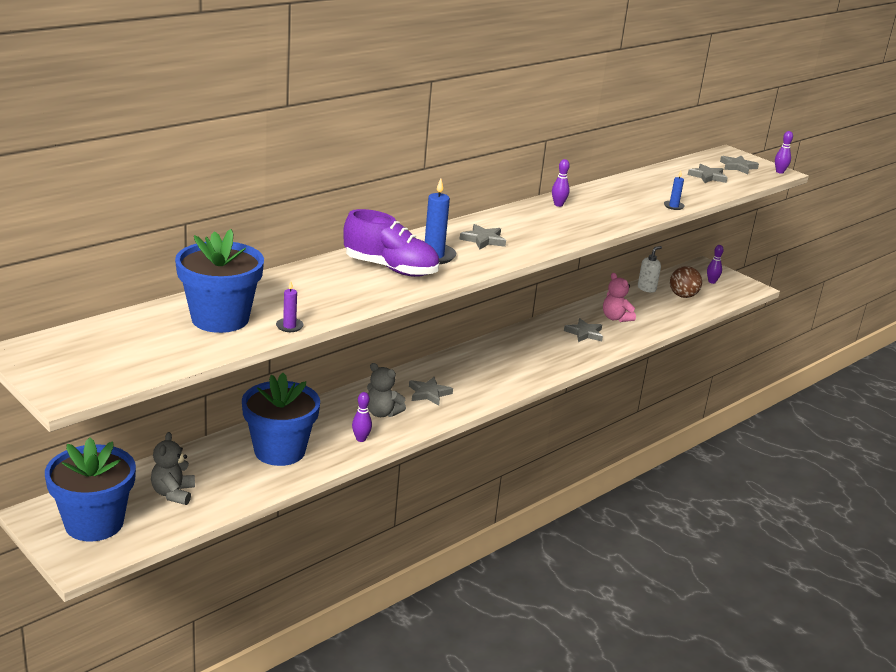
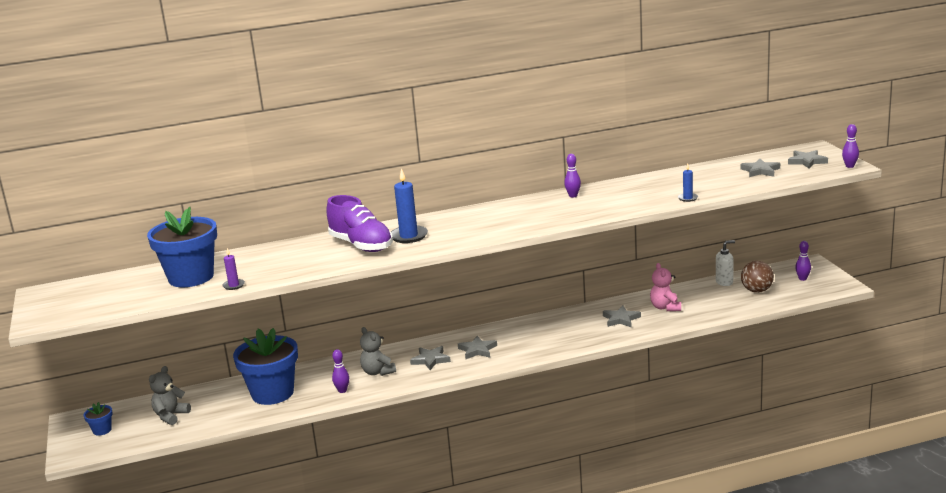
camera: 30 degrees right, 5 degrees down
blue flower pot [45,437,136,542] -> blue flower pot [84,402,113,436], size x0.42
grey star [459,224,506,249] -> grey star moved to [458,336,497,359]

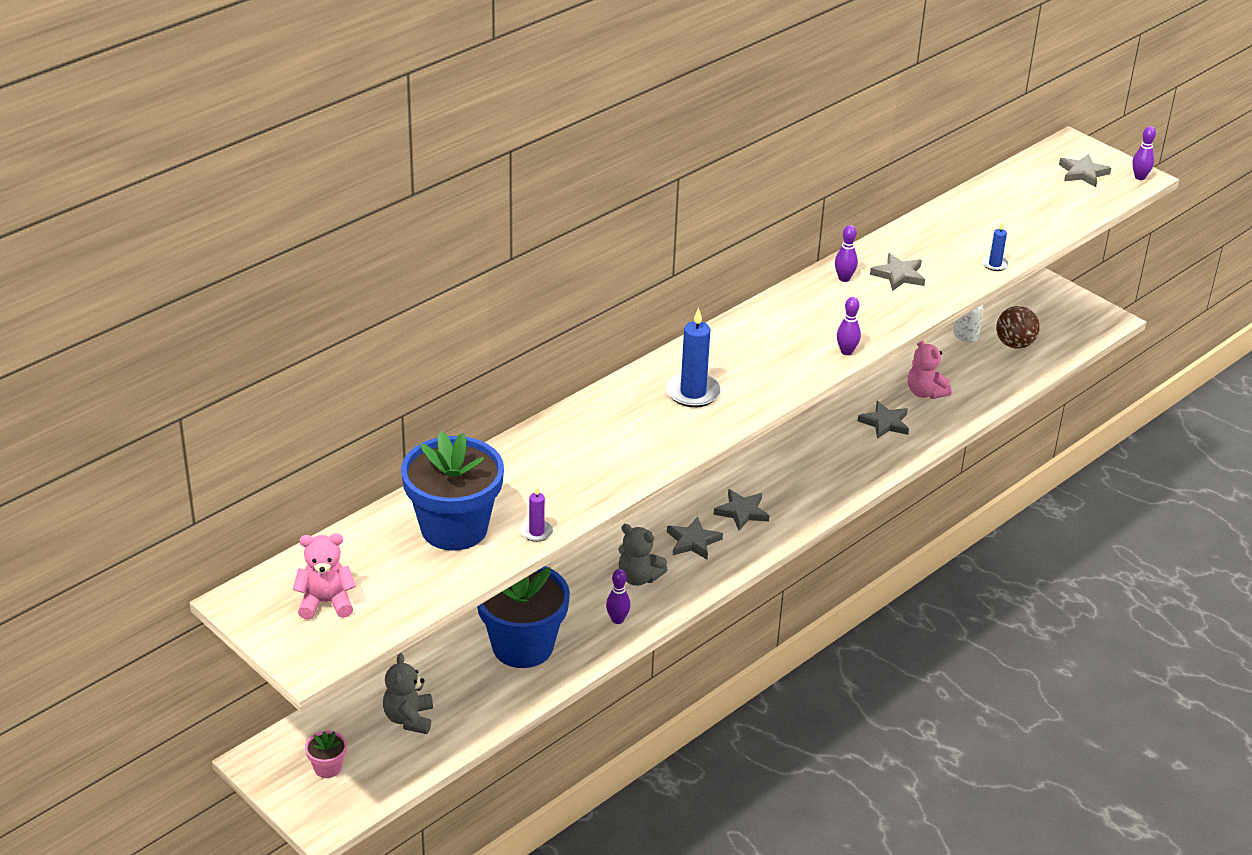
camera: 30 degrees left, 15 degrees up
blue flower pot [84,402,113,436] -> pink flower pot [305,730,347,778]
purple shoe [326,195,393,252] -> none
grey star [740,158,780,177] -> grey star moved to [870,253,925,291]
purple bowling pin [795,241,811,281] -> purple bowling pin moved to [837,297,861,355]
none -> pink teddy bear [292,533,356,620]

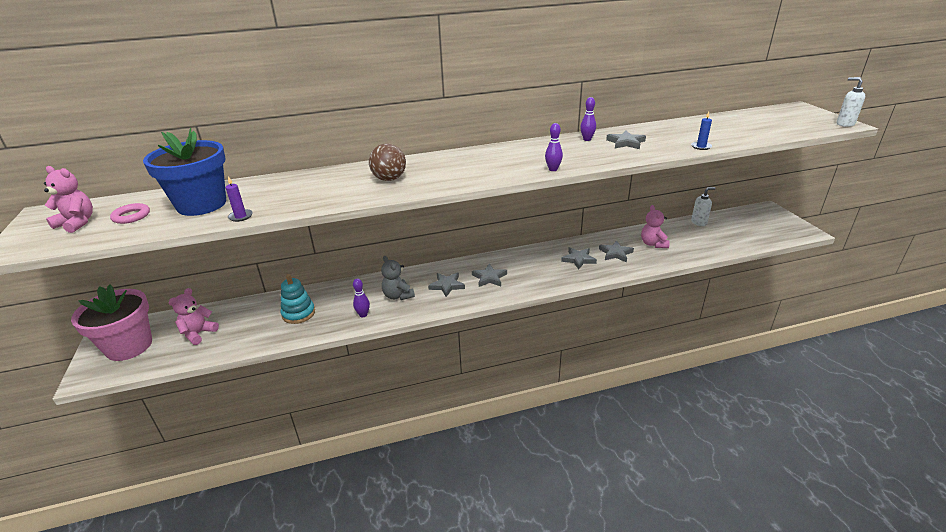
camera: 30 degrees right, 5 degrees down
pink flower pot [305,730,347,778] -> pink flower pot [71,284,152,361], size x2.37
grey teddy bear [383,653,433,734] -> pink teddy bear [169,288,219,345]
blue flower pot [477,566,570,668] -> turquoise stacking toy [281,274,315,324]
blue candle [666,308,721,408] -> none
brown ball [996,306,1040,349] -> brown ball moved to [369,143,406,181]
grey star [1059,154,1111,187] -> grey star moved to [561,247,597,269]
purple bowling pin [1132,126,1156,180] -> white soap dispenser [837,77,865,127]
none -> pink ring [110,203,150,224]

